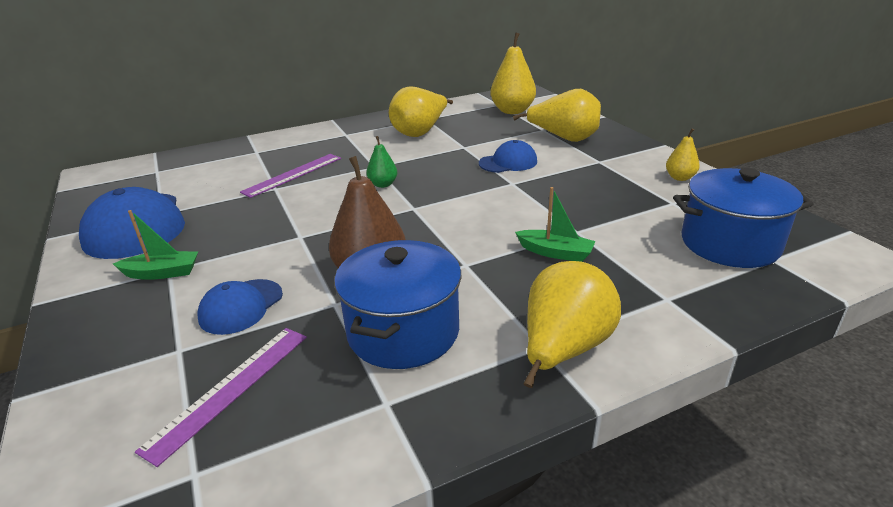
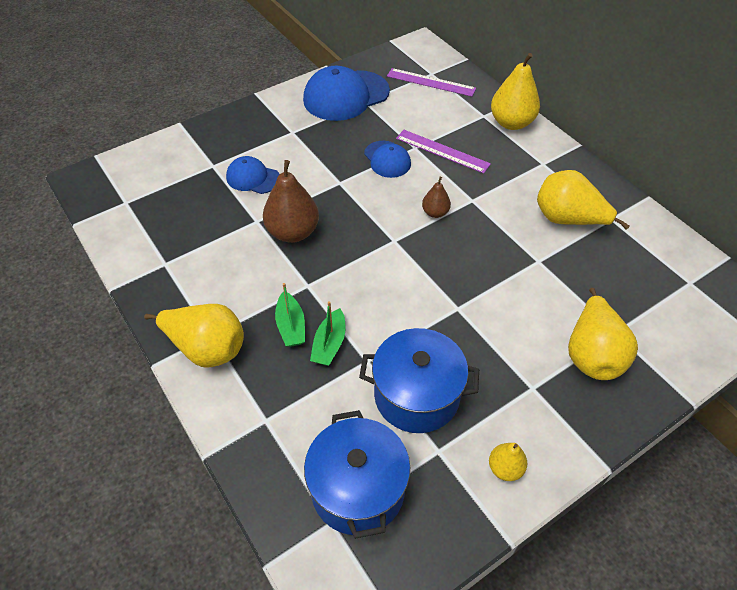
camera: 80 degrees right, 20 degrees up
green boat [113,210,198,280] -> green boat moved to [275,283,305,347]
purple ruler [135,328,307,467] -> purple ruler moved to [387,68,476,97]
blue pot [334,240,461,369] -> blue pot moved to [359,328,479,433]
green pear [366,136,397,188] -> brown pear [422,177,451,218]
blue cap [479,140,537,173] -> blue cap moved to [364,141,411,178]
yellow pear [490,33,536,114] -> yellow pear moved to [491,53,540,130]

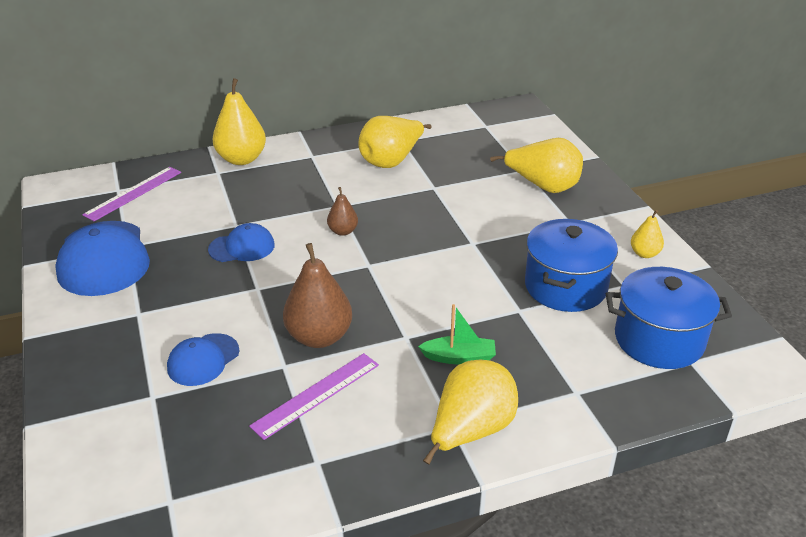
camera: 75 degrees left, 15 degrees down
green boat [310,301,346,366] -> none
purple ruler [396,130,491,174] -> purple ruler moved to [249,353,379,440]

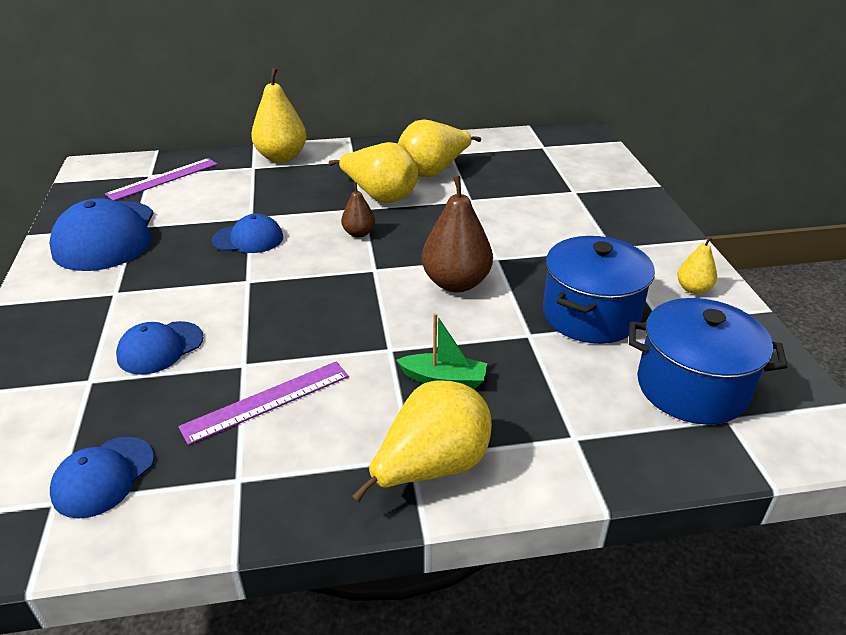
camera: 10 degrees right, 0 degrees up
brown pear [283,243,352,348] -> brown pear moved to [422,176,493,292]
yellow pear [490,138,583,193] -> yellow pear moved to [329,142,418,203]
none -> blue cap [50,437,154,519]

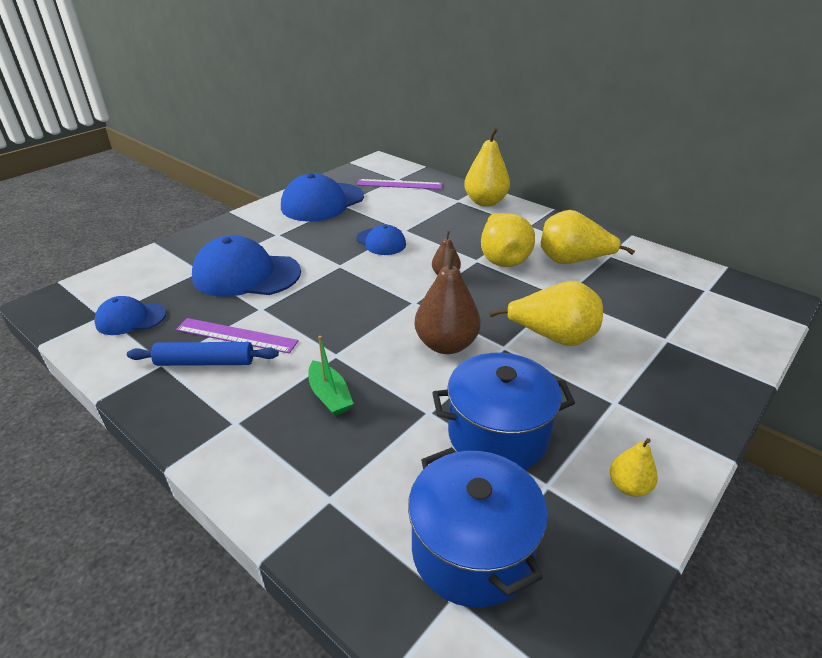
camera: 50 degrees right, 0 degrees up
blue cap [116,321,204,375] -> blue cap [192,235,301,297], size x1.79
yellow pear [352,380,492,502] -> yellow pear moved to [489,281,603,346]
none -> blue rolling pin [127,342,279,366]

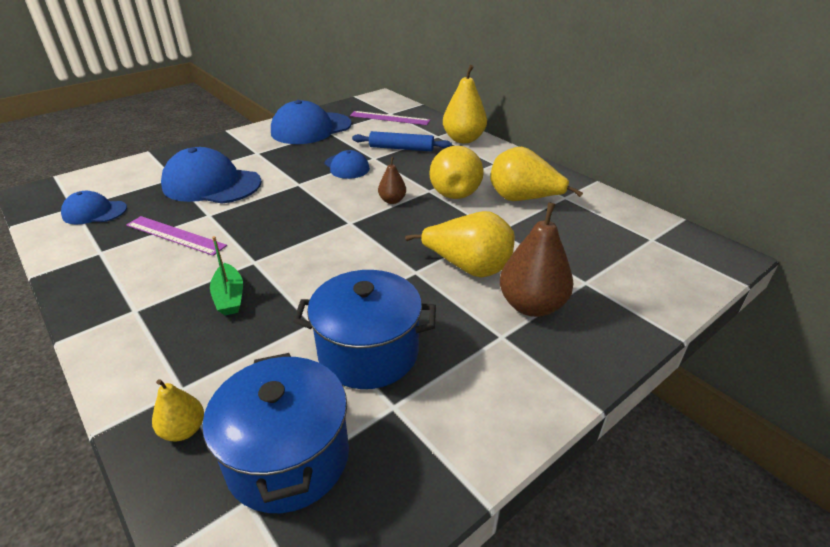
camera: 10 degrees right, 0 degrees up
blue rolling pin [127,342,279,366] -> blue rolling pin moved to [352,131,452,151]
brown pear [415,249,481,354] -> brown pear moved to [500,202,574,317]
yellow pear [610,438,658,497] -> yellow pear moved to [152,379,204,442]

